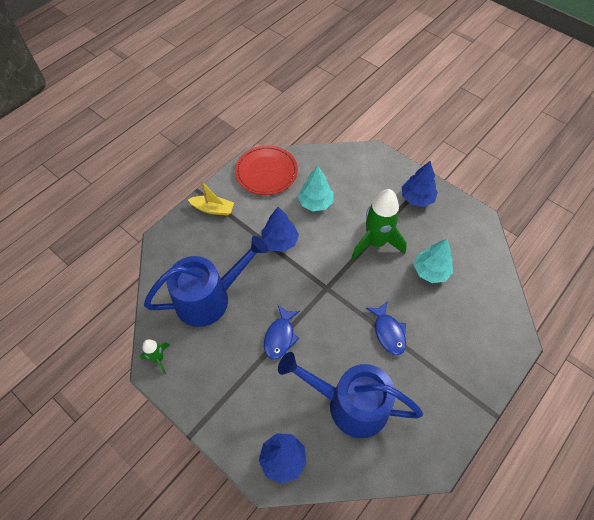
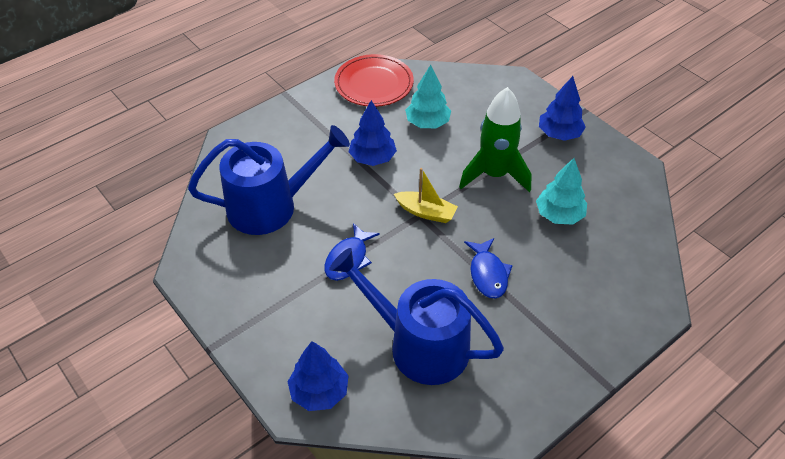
camera: 10 degrees right, 10 degrees down
green rocket [140,339,169,374] -> none
yellow boat [188,181,234,216] -> yellow boat moved to [394,168,458,223]

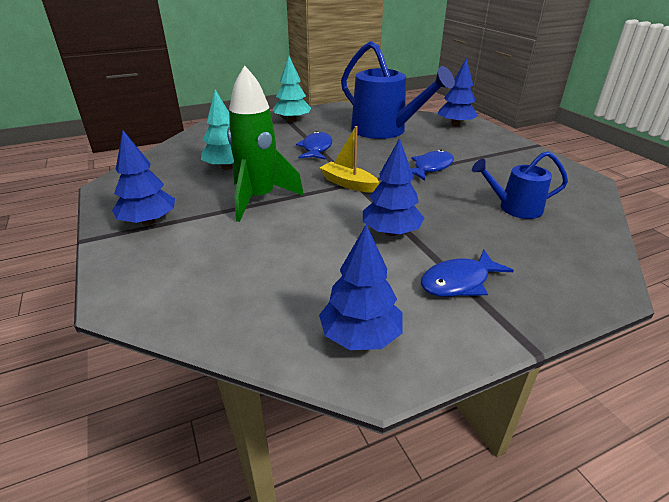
camera: 165 degrees left, 15 degrees down
blue watering can [188,125,350,235] -> blue watering can [472,151,568,219], size x0.54
red plate [334,54,414,107] -> blue tree [319,224,403,350]
turquoise tree [405,65,451,128] -> turquoise tree moved to [273,56,311,122]
none -> blue fish [421,249,514,297]

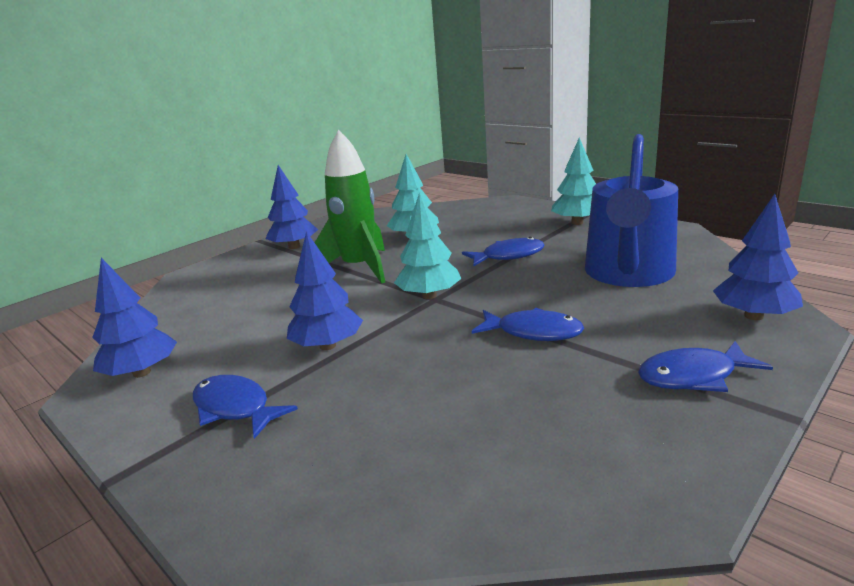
camera: 70 degrees right, 10 degrees down
yellow boat [320,126,379,193] -> turquoise tree [394,192,461,299]
blue watering can [472,151,568,219] -> none
none -> blue fish [638,341,773,392]

